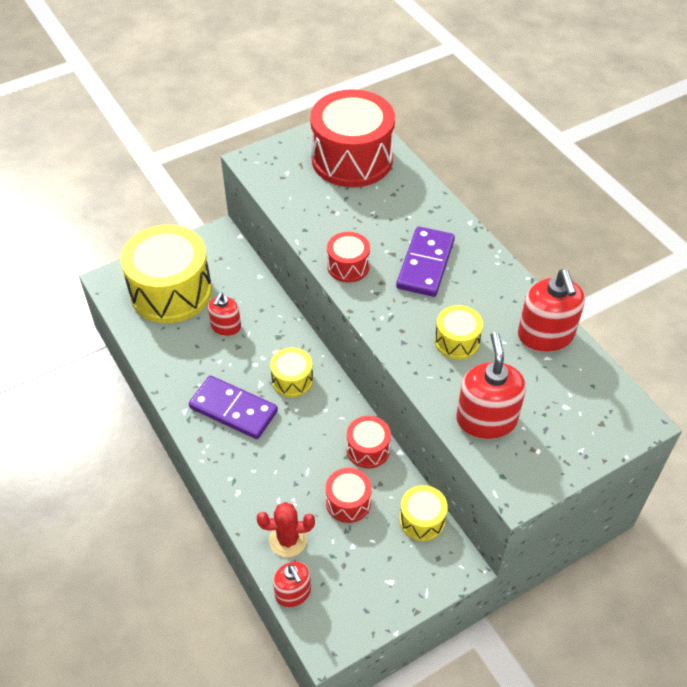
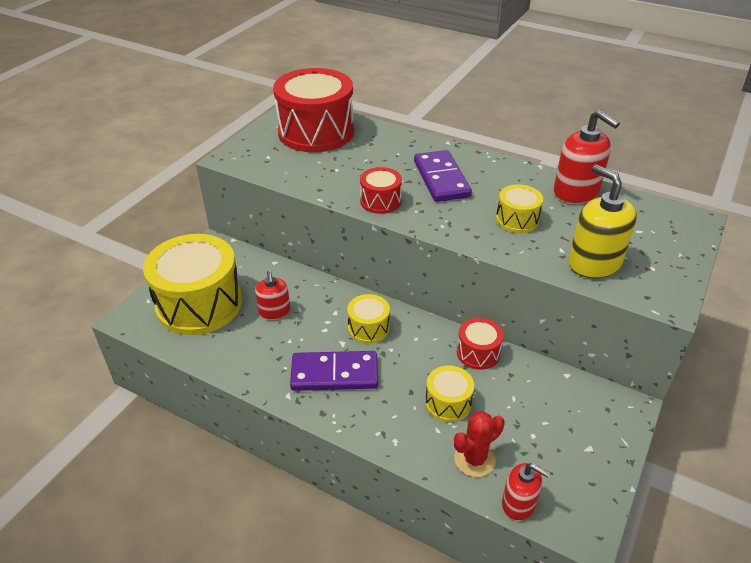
camera: 30 degrees left, 10 degrees down
red drum [326,468,372,523] -> none
yellow drum [400,485,448,541] -> yellow drum moved to [425,365,474,422]
red soap dispenser [456,332,526,439] -> yellow soap dispenser [568,165,637,279]

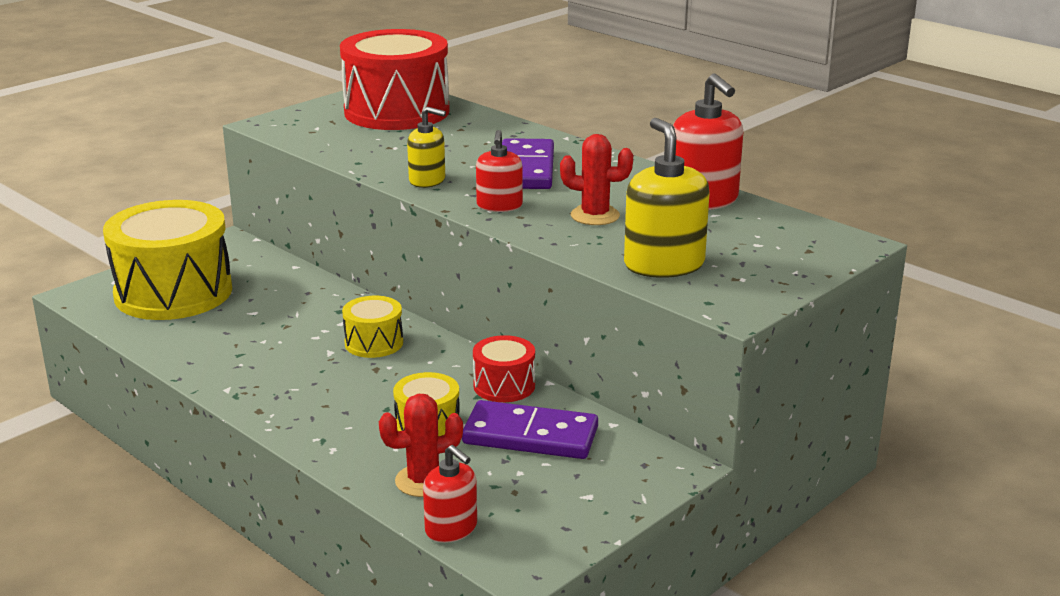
camera: 15 degrees right, 15 degrees down
red soap dispenser [255,271,290,320] -> red soap dispenser moved to [476,130,523,212]
purple domino [290,351,378,391] -> purple domino moved to [462,400,598,459]
red drum [360,167,402,214] -> yellow soap dispenser [407,107,446,188]
yellow drum [496,185,543,233] -> red cactus [560,134,633,225]

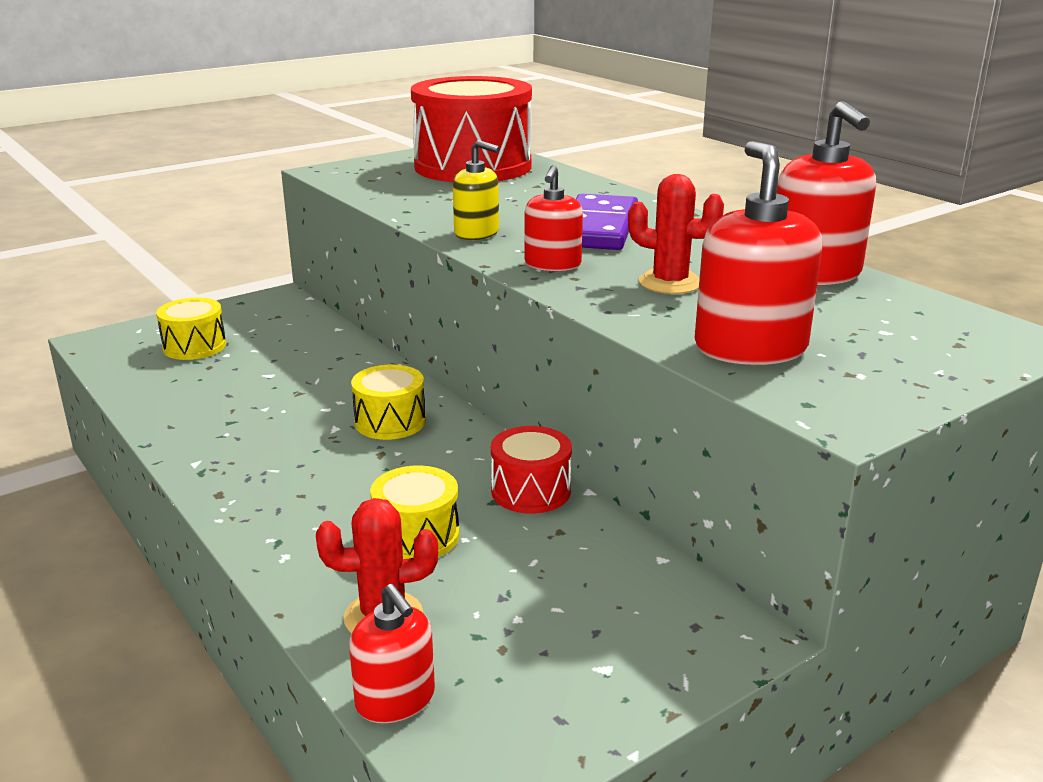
camera: 10 degrees right, 0 degrees up
yellow drum [103,200,232,320] -> yellow drum [156,298,226,360], size x0.47
purple domino [462,400,598,459] -> none
yellow soap dispenser [624,118,710,278] -> red soap dispenser [695,141,822,365]

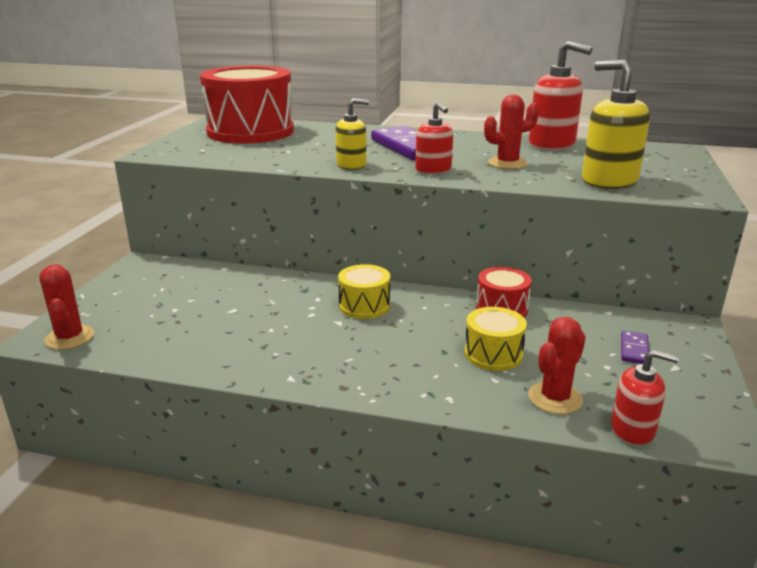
camera: 40 degrees left, 0 degrees up
yellow drum [156,298,226,360] -> none
red soap dispenser [695,141,822,365] -> yellow soap dispenser [582,60,650,189]
none -> red cactus [40,264,94,350]
none -> purple domino [621,331,649,364]

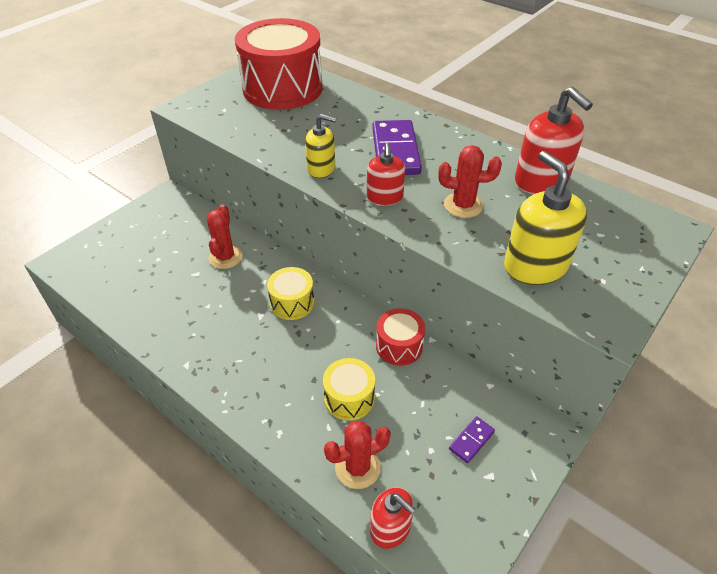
camera: 25 degrees right, 20 degrees up
red cactus [40,264,94,350] -> red cactus moved to [207,204,243,269]

